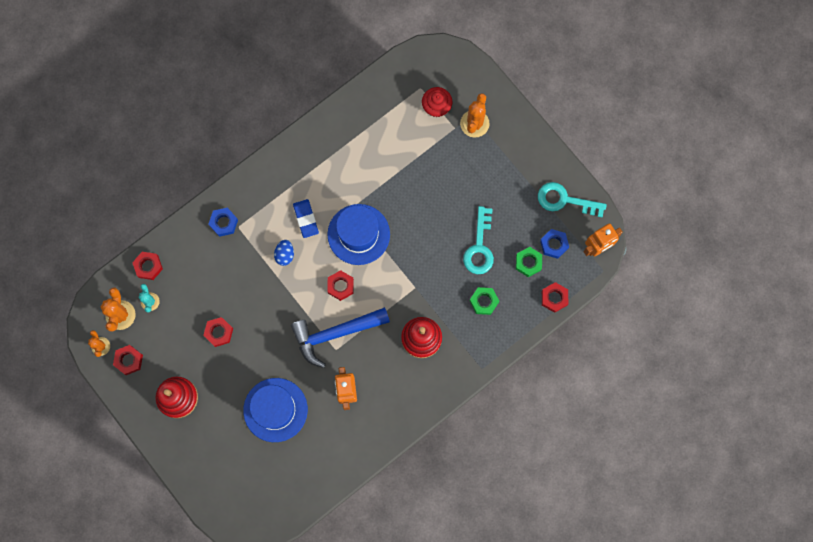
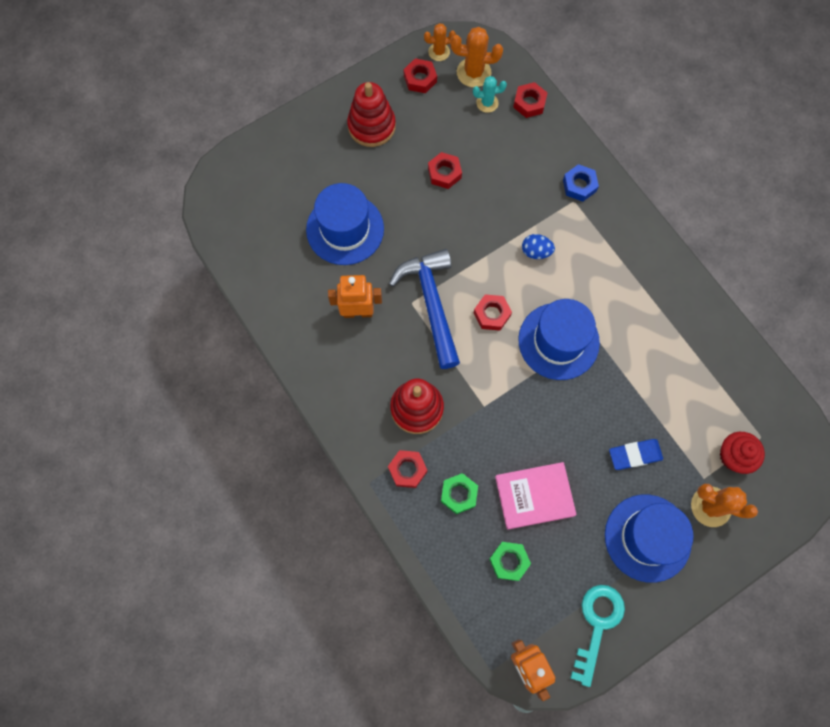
camera: 95 degrees right, 5 degrees down
blue eraser [293,199,319,238] -> blue eraser moved to [609,439,663,470]
turquoise key [463,206,494,274] -> pink book [495,462,577,530]
blue nut [540,229,569,259] -> none
red nut [542,282,568,313] -> red nut moved to [388,450,427,488]
none -> blue hat [605,495,694,583]

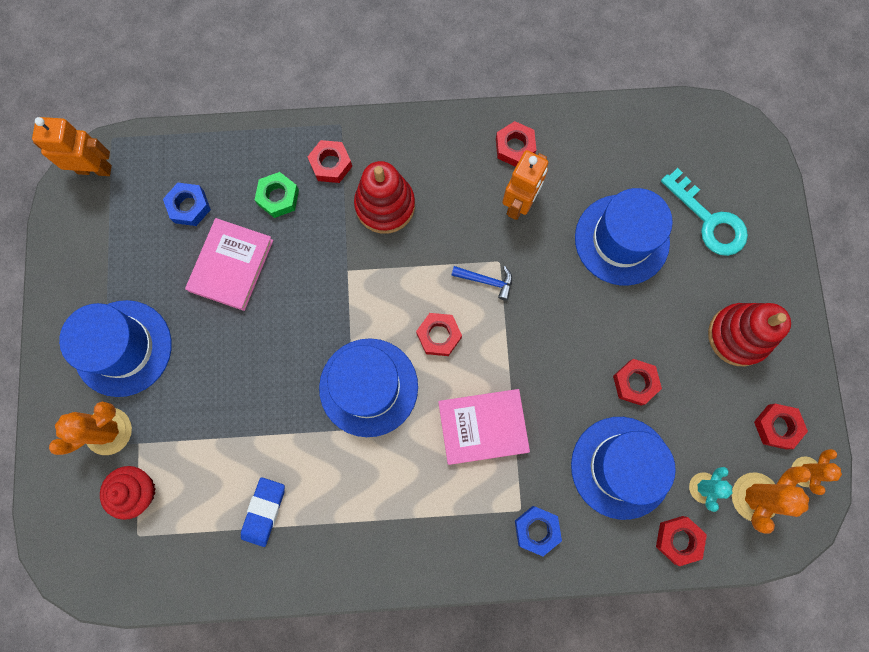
camera: 120 degrees right, 5 degrees up
blue hammer [389,249,460,369] -> blue hammer [451,266,512,300], size x0.43
green nut [489,542,531,581] -> blue nut [163,183,211,226]
blue egg [522,234,555,259] -> pink book [438,389,530,465]
turquoise key [570,585,625,687] -> turquoise key moved to [661,168,748,256]
blue eraser [609,439,663,470] -> blue eraser moved to [241,477,285,547]
none -> red nut [496,121,536,167]
none -> blue hat [571,417,676,520]

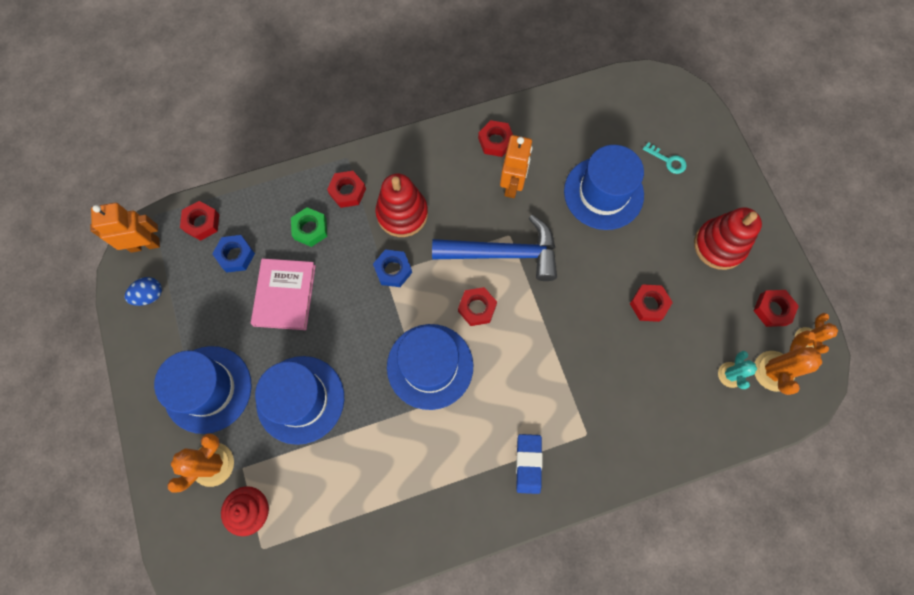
camera: 15 degrees left, 5 degrees down
blue eraser [241,477,285,547] -> blue eraser moved to [516,434,542,494]
pink book [438,389,530,465] -> none
blue hammer [451,266,512,300] -> blue hammer [432,215,557,281], size x2.35
blue nut [515,506,562,556] -> blue nut moved to [373,249,412,287]
blue hat [571,417,676,520] -> blue hat moved to [255,356,344,445]
red nut [656,516,707,566] -> red nut moved to [180,201,219,241]
turquoise key [661,168,748,256] -> turquoise key [643,142,687,174], size x0.53
none -> blue egg [125,277,162,306]

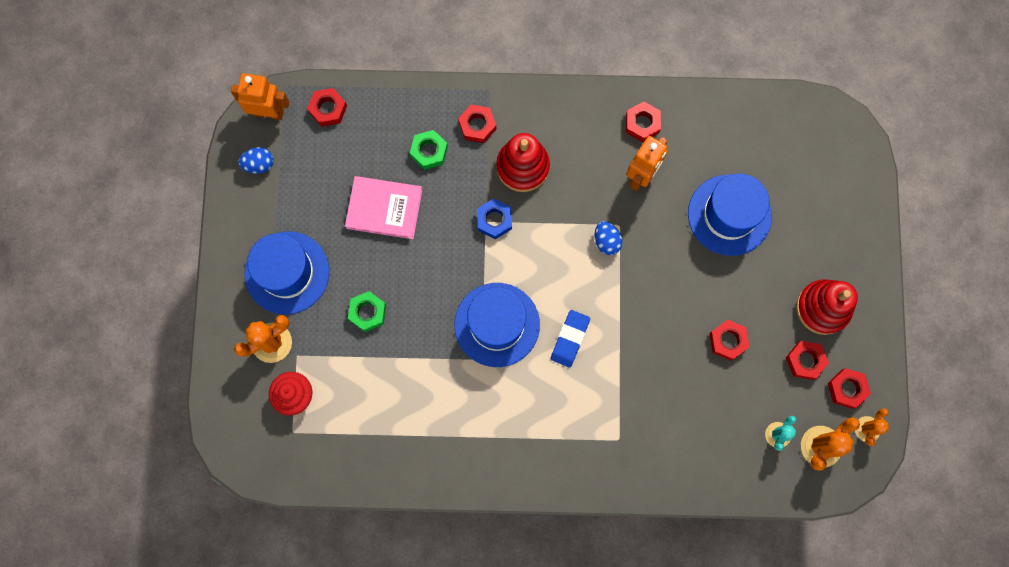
camera: 20 degrees right, 5 degrees up
blue nut [212,235,255,272] -> none
pink book [251,258,316,330] -> pink book turned 75 degrees clockwise [345,176,422,239]
blue hat [255,356,344,445] -> green nut [348,291,386,332]
blue hammer [432,215,557,281] -> blue egg [595,221,623,255]
red nut [458,287,497,326] -> red nut moved to [786,341,829,380]
blue eraser [516,434,542,494] -> blue eraser moved to [551,310,590,367]
turquoise key [643,142,687,174] -> none

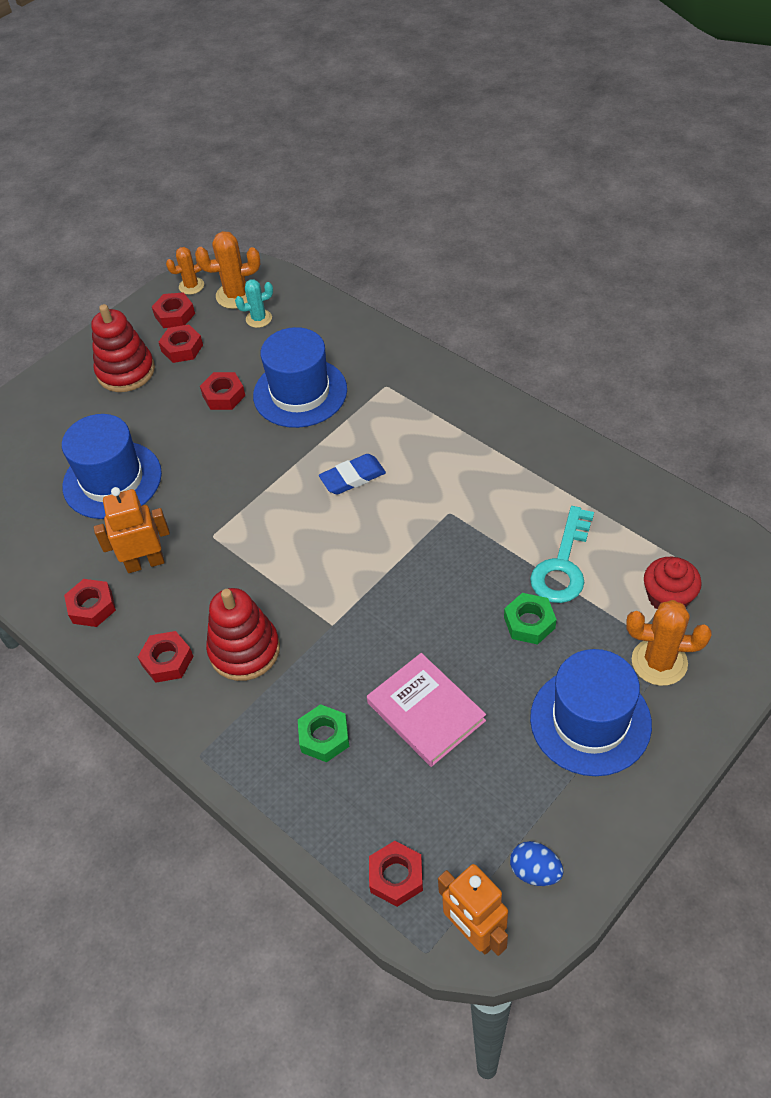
camera: 135 degrees left, 25 degrees down
blue hat [454,283,540,367] -> blue hat moved to [253,327,347,428]
red nut [458,105,496,143] -> red nut moved to [138,631,193,683]
blue nut [477,198,512,239] -> none
blue egg [595,221,623,255] -> none
none -> turquoise key [530,506,594,603]

